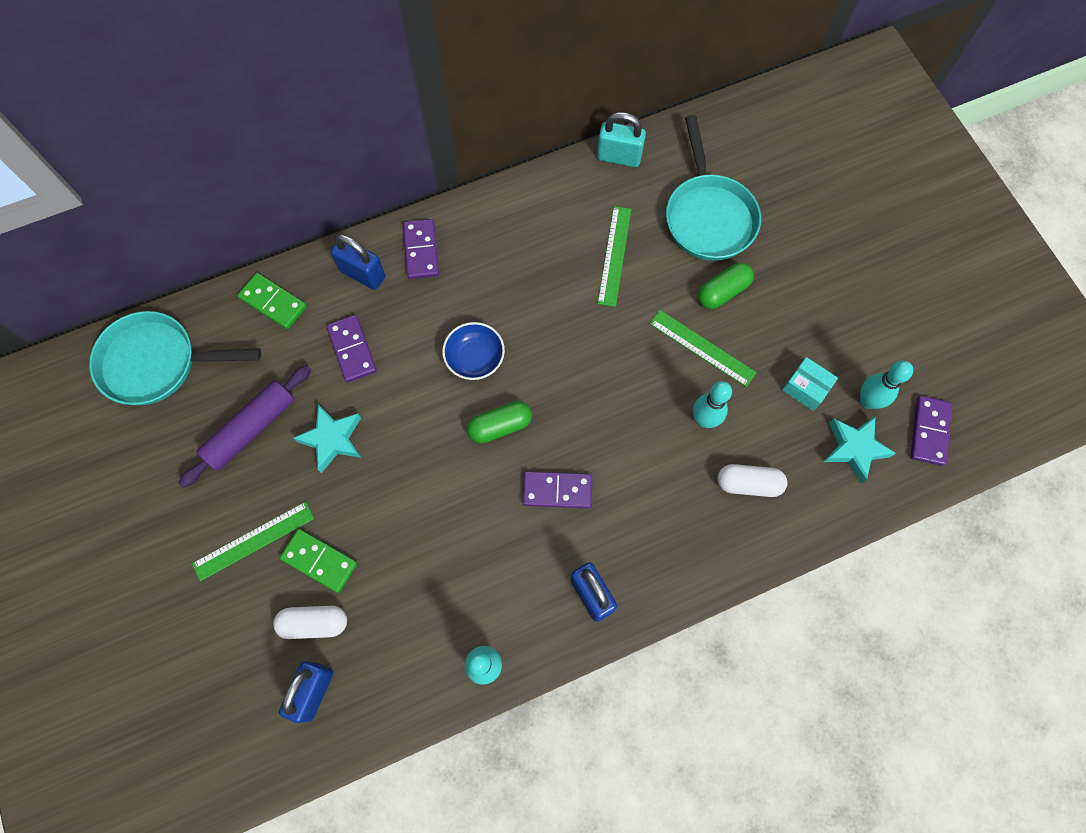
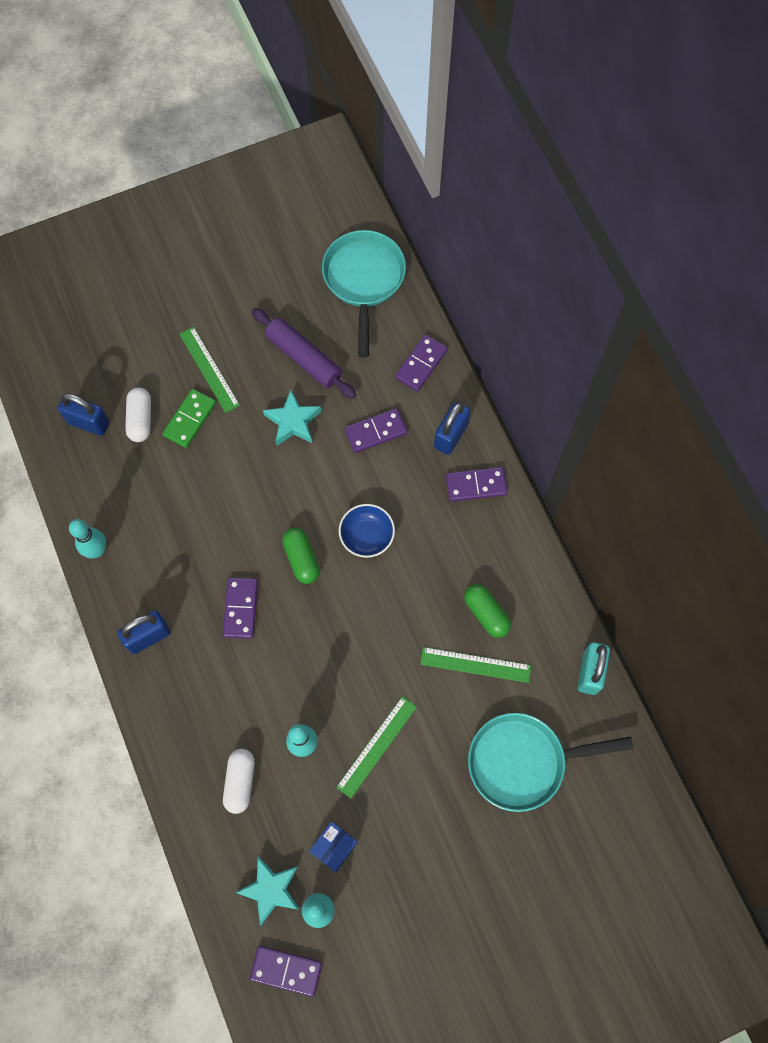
camera: 90 degrees right, 0 degrees up
green domino [238,273,307,329] -> purple domino [395,334,448,392]
green capsule [698,263,754,309] -> green capsule moved to [464,584,511,638]
turquoise box [782,357,838,411] -> blue box [309,821,358,872]

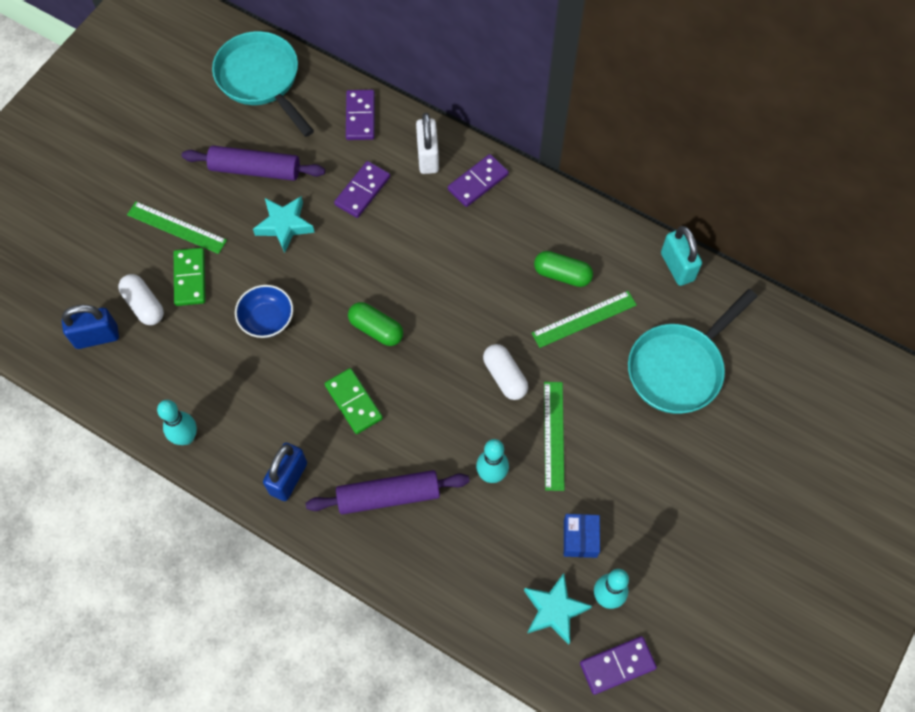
camera: 35 degrees left, 5 degrees down
purple domino [223,578,258,639] -> green domino [325,368,383,434]
white capsule [223,749,255,814] -> white capsule moved to [483,344,528,400]
blue bowl [339,504,395,558] -> blue bowl moved to [235,285,293,338]
blue padlock [434,402,471,455] -> white padlock [416,113,439,174]
none -> purple rolling pin [306,470,470,515]

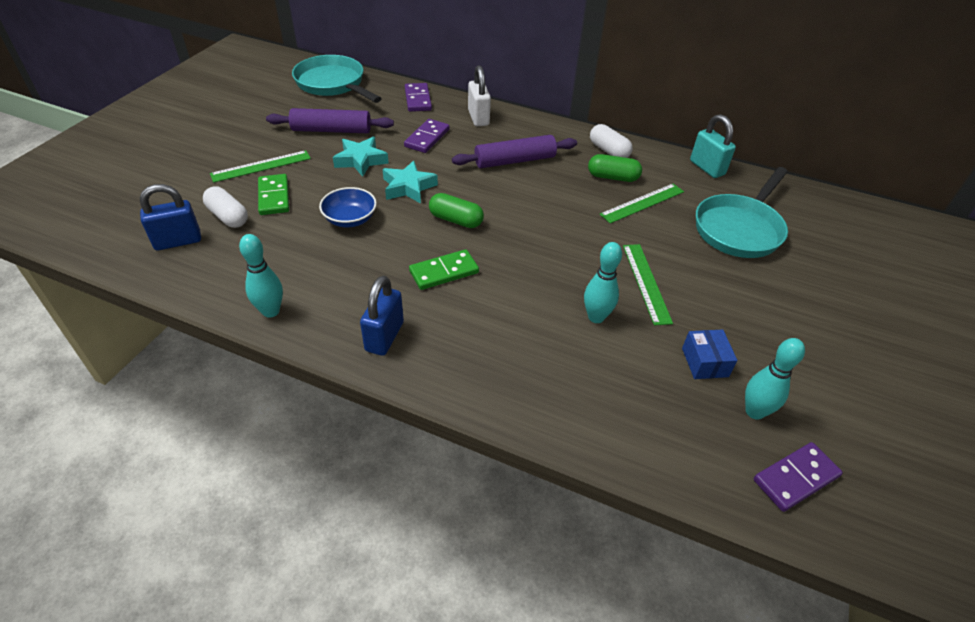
camera: 10 degrees left, 20 degrees down
green ruler [127,202,227,254] -> green ruler turned 45 degrees counterclockwise [210,150,311,183]
purple rolling pin [306,470,470,515] -> purple rolling pin moved to [452,135,577,168]
green domino [325,368,383,434] -> green domino turned 75 degrees counterclockwise [409,249,479,290]
purple domino [448,154,509,207] -> none
white capsule [483,344,528,400] -> white capsule moved to [590,124,633,158]
turquoise star [524,573,592,645] -> turquoise star moved to [383,161,438,204]

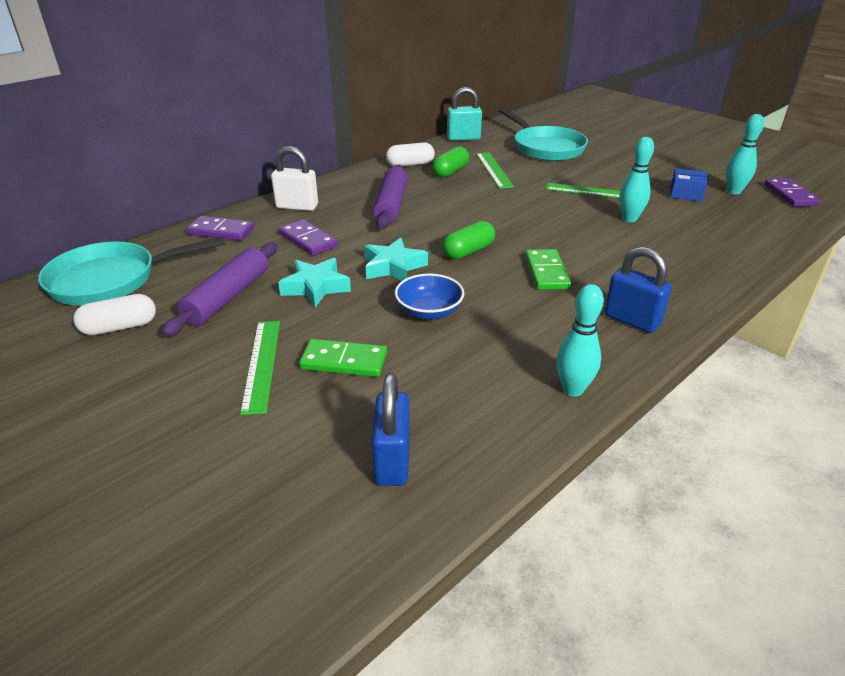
camera: 65 degrees left, 10 degrees down
white capsule [203,187,248,228] -> white capsule moved to [73,294,156,336]

